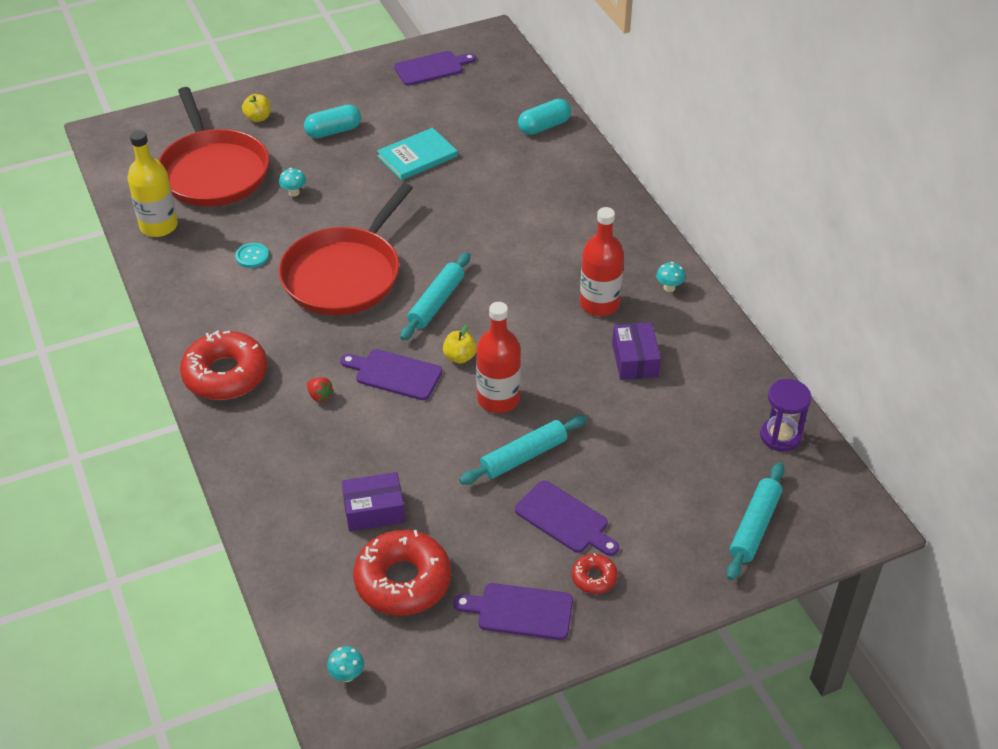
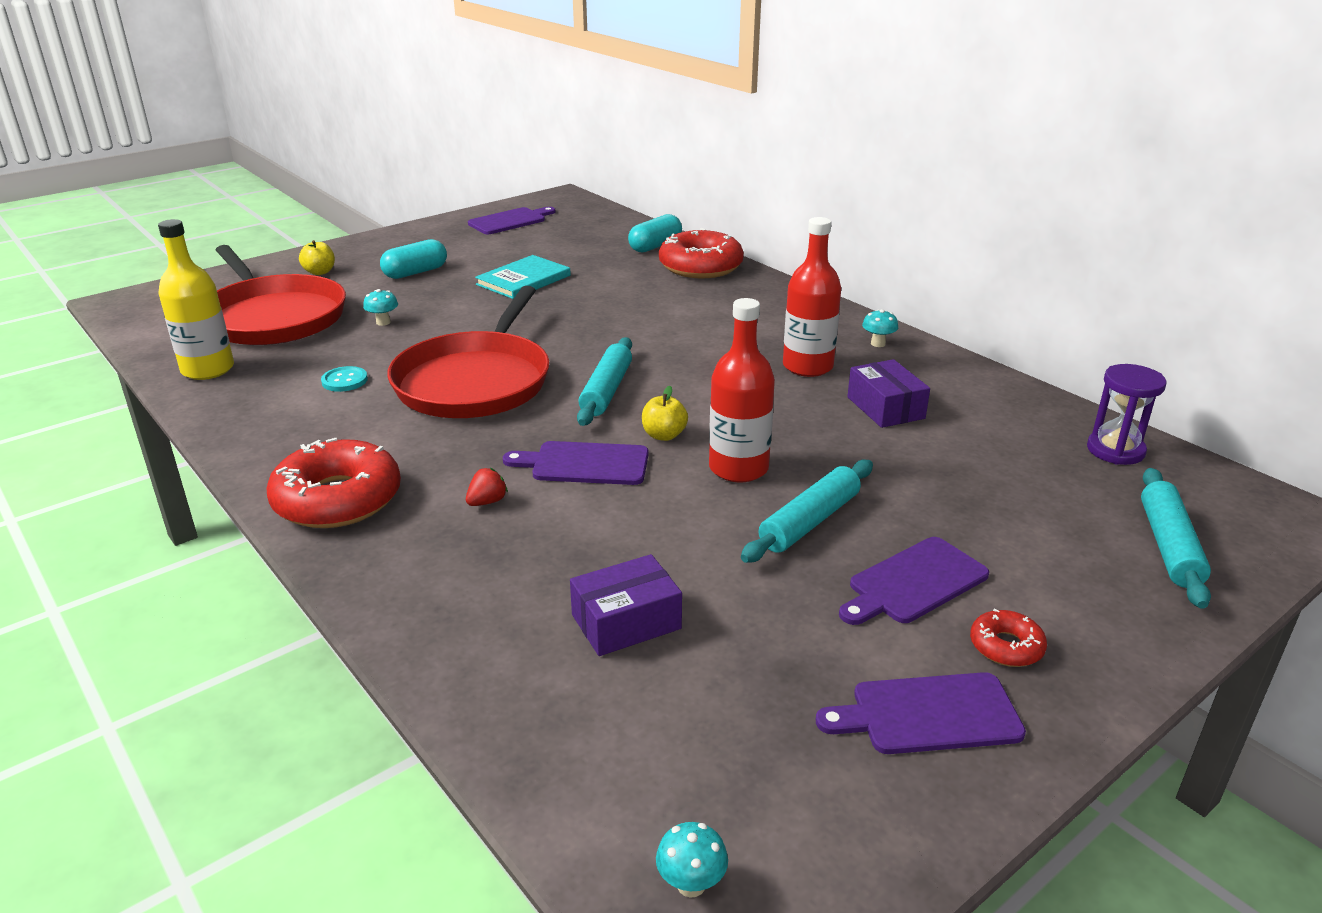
camera: 15 degrees left, 15 degrees down
red strawberry [307,377,334,402] -> red strawberry turned 75 degrees counterclockwise [466,468,508,506]
red donut [353,530,451,616] -> red donut moved to [659,228,744,278]
purple cutting board [515,481,619,556] -> purple cutting board turned 120 degrees clockwise [839,537,989,625]

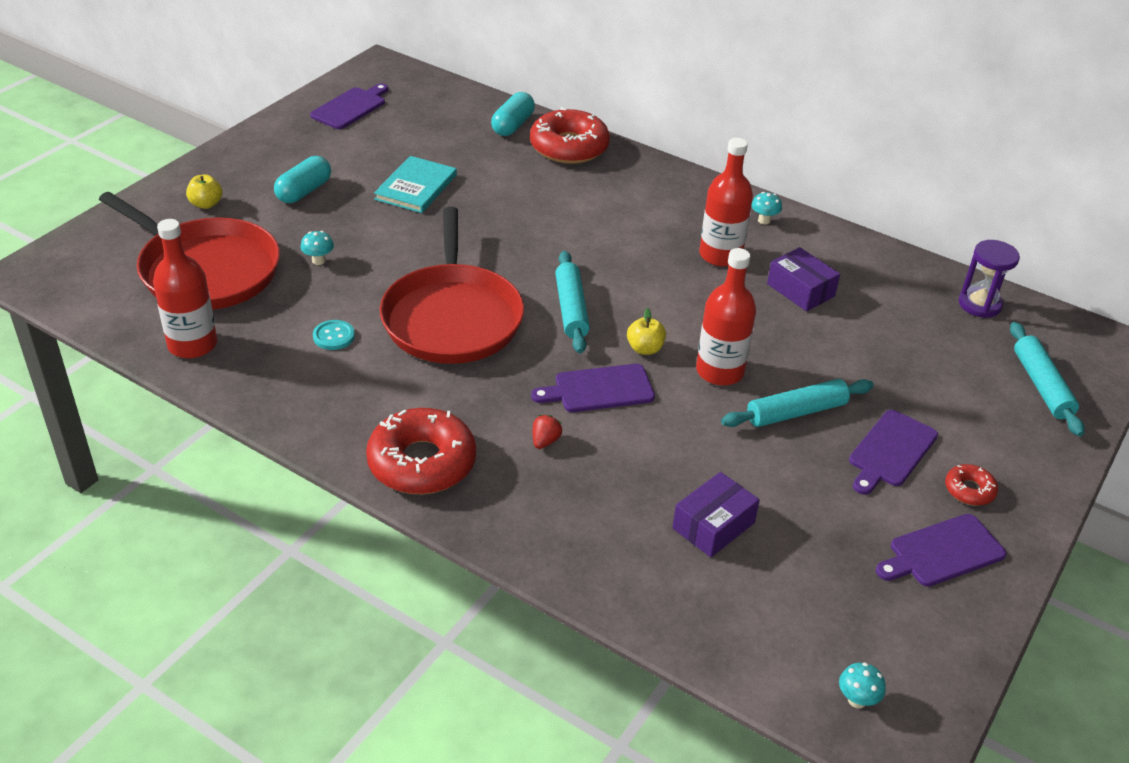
camera: 20 degrees left, 10 degrees up
yellow bottle [158,219,234,380] -> red bottle [153,219,217,358]
turquoise rolling pin [741,459,873,563] -> turquoise rolling pin turned 45 degrees clockwise [721,379,874,427]

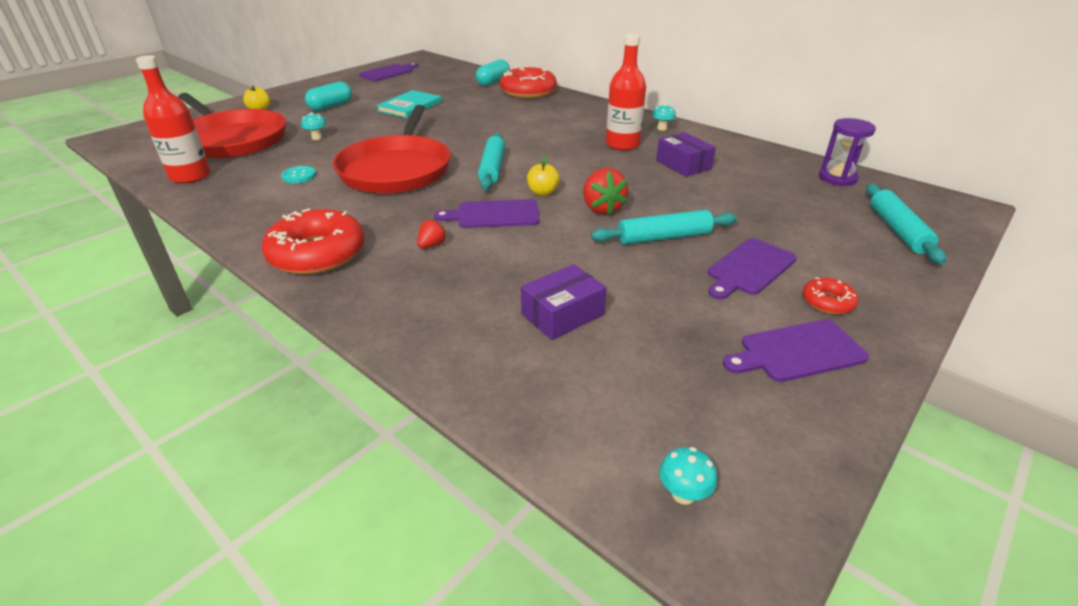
camera: 10 degrees right, 5 degrees down
red bottle [696,248,756,386] -> red strawberry [583,168,628,215]

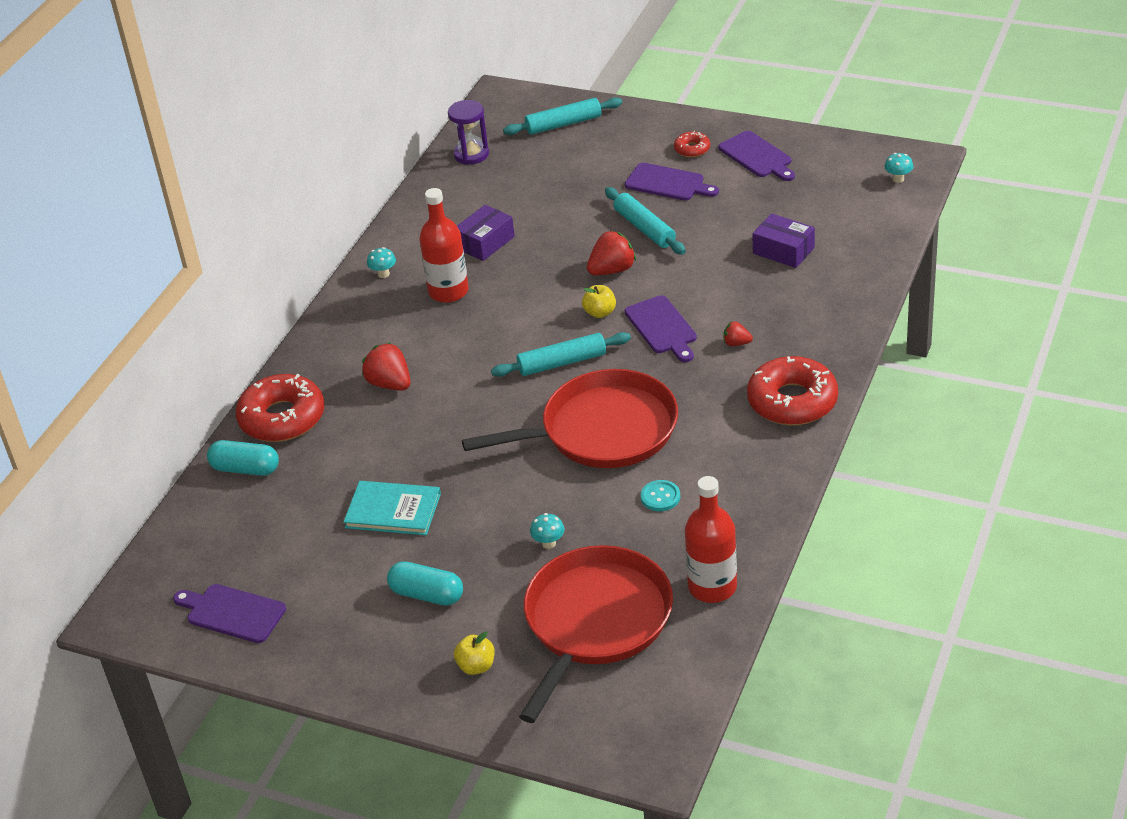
camera: 105 degrees left, 5 degrees up
none -> red strawberry [362,343,411,391]

